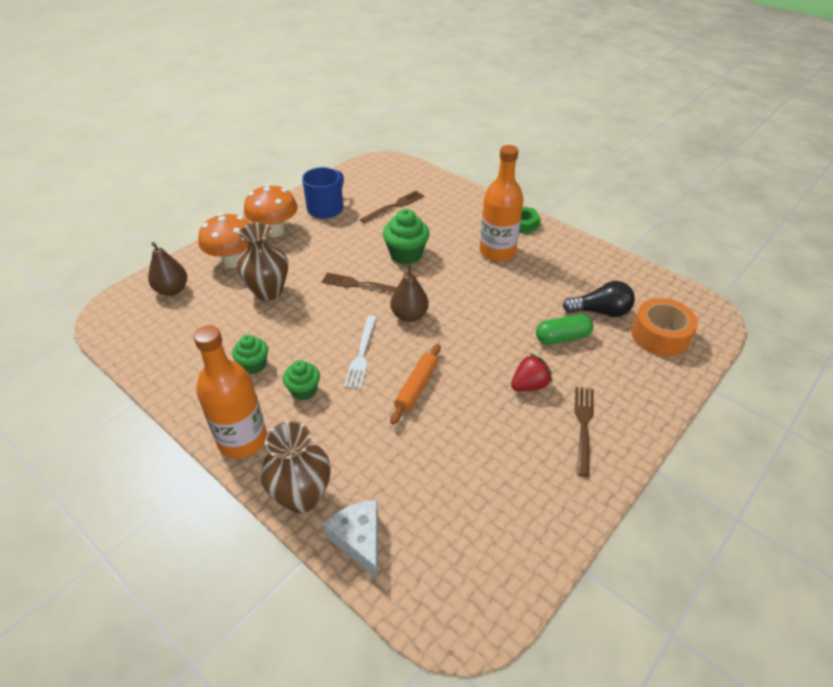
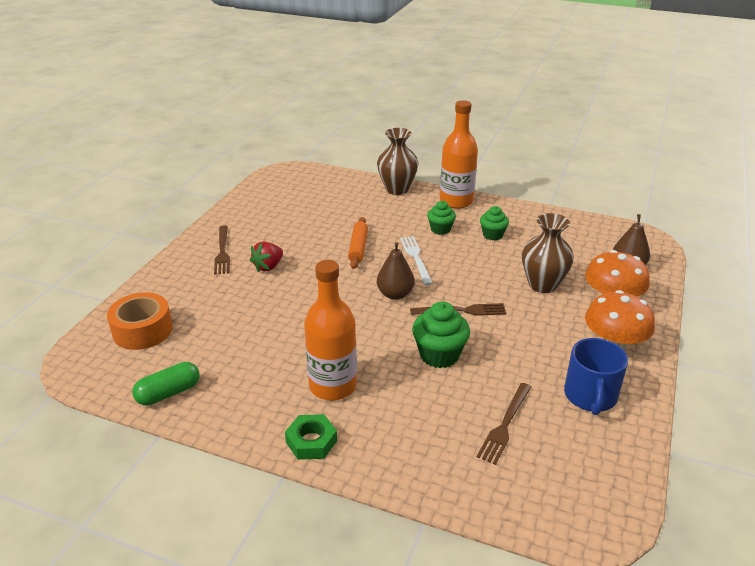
camera: 160 degrees right, 10 degrees down
white cheese [323,500,378,580] -> none
green capsule [536,314,593,344] -> green capsule moved to [132,362,200,406]
black light bulb [563,281,635,317] -> none

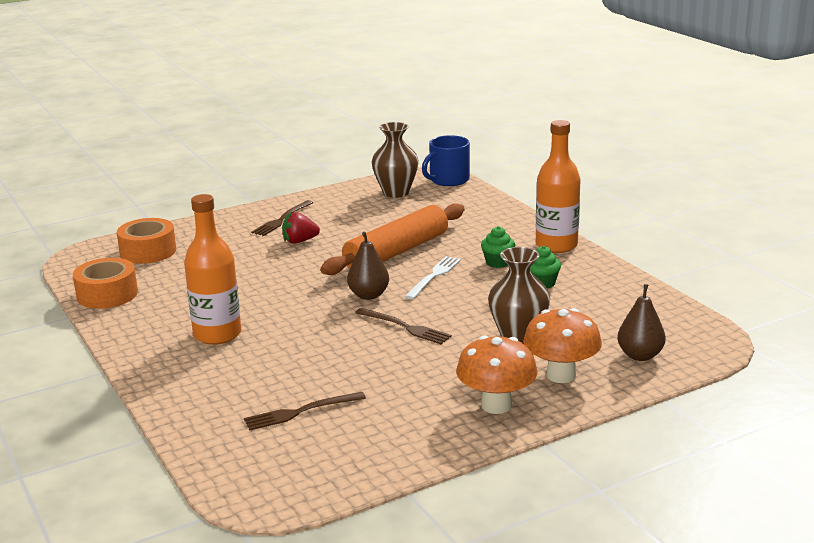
camera: 40 degrees right, 10 degrees down
green capsule [132,362,200,406] -> orange tape [73,258,138,309]
green nut [285,414,337,460] -> none
orange rolling pin [348,217,368,269] -> orange rolling pin [320,203,465,275], size x1.93
brown vase [377,128,418,195] -> brown vase moved to [372,122,419,198]
green cupcake [412,301,470,368] -> none
blue mug [564,338,628,415] -> blue mug moved to [422,135,470,186]

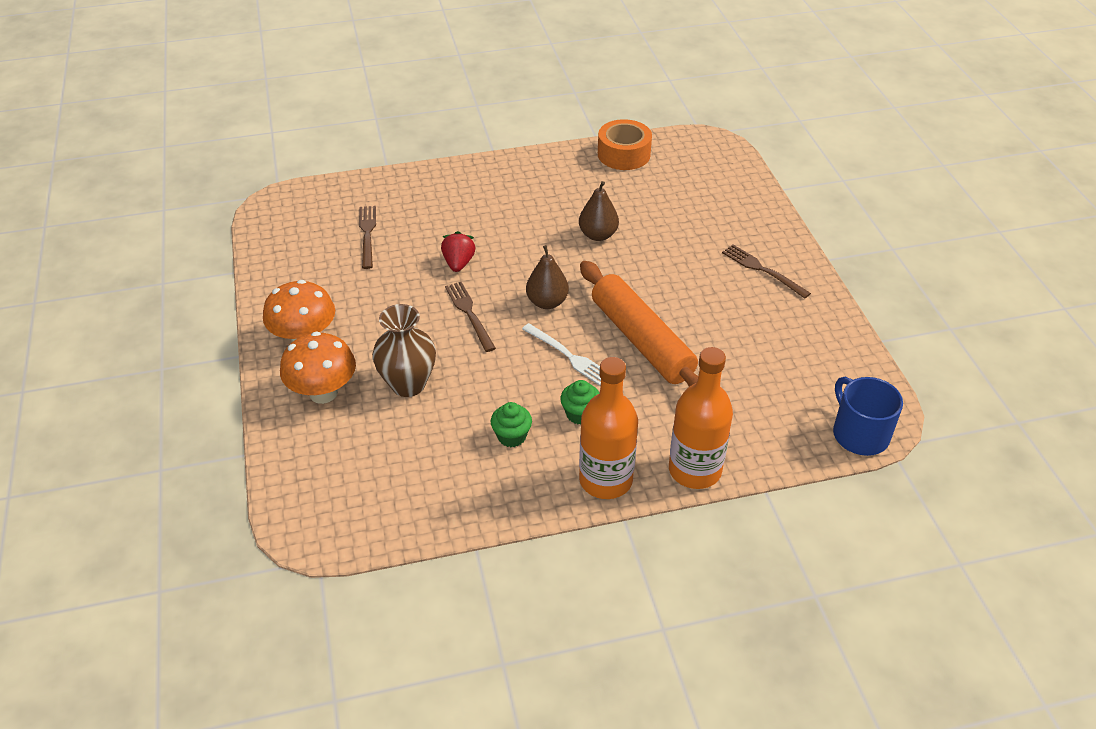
camera: 105 degrees right, 20 degrees up
orange tape [117,218,176,264] -> none
orange bottle [184,194,241,345] -> orange bottle moved to [669,347,733,489]
red strawberry [282,212,320,244] -> red strawberry moved to [441,231,475,272]
brown fork [355,308,452,344] -> brown fork turned 105 degrees clockwise [445,282,496,352]
brown vase [372,122,419,198] -> none
brown pear [617,284,666,361] -> brown pear moved to [579,181,619,241]

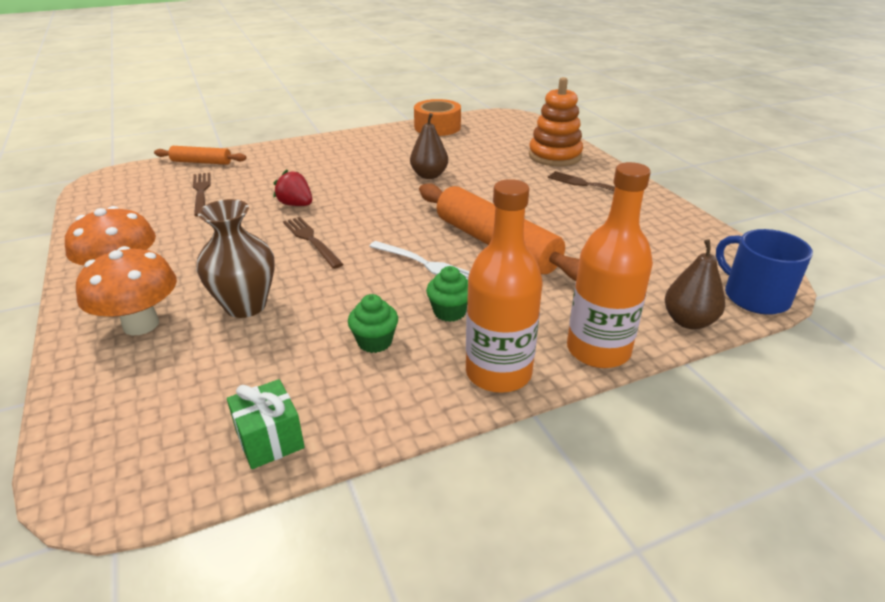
camera: 10 degrees left, 10 degrees down
red strawberry [441,231,475,272] -> red strawberry turned 45 degrees counterclockwise [273,169,312,206]
brown pear [526,245,569,309] -> brown pear moved to [665,239,725,329]
none -> orange rolling pin [154,146,247,165]
none -> green gift [227,379,305,469]
none -> orange stacking toy [529,77,583,166]

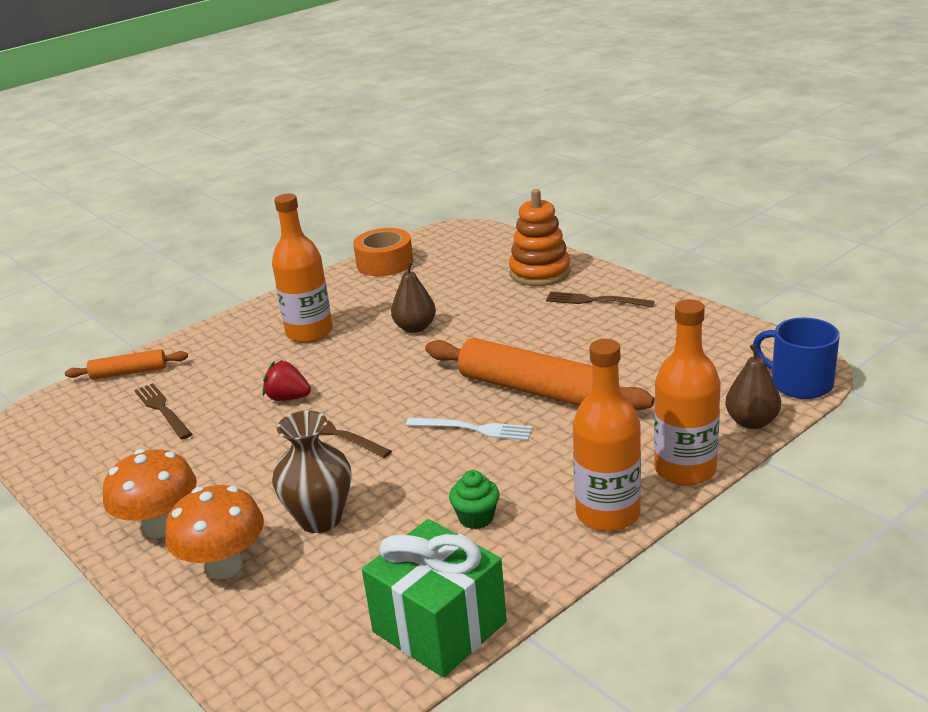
camera: 15 degrees left, 5 degrees down
green gift [227,379,305,469] -> green gift [362,519,507,677], size x1.84
green cupcake [426,266,468,322] -> none
none -> orange bottle [272,194,333,343]

